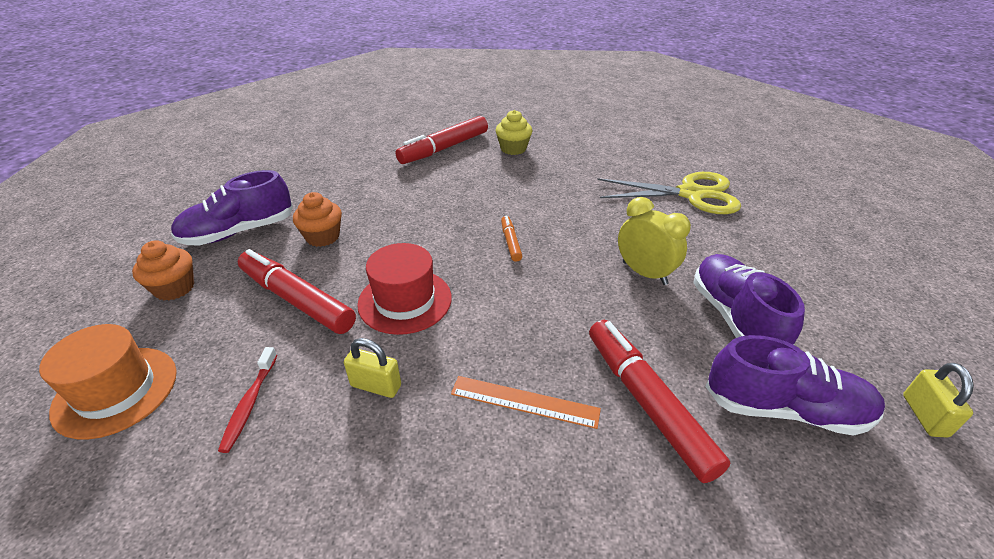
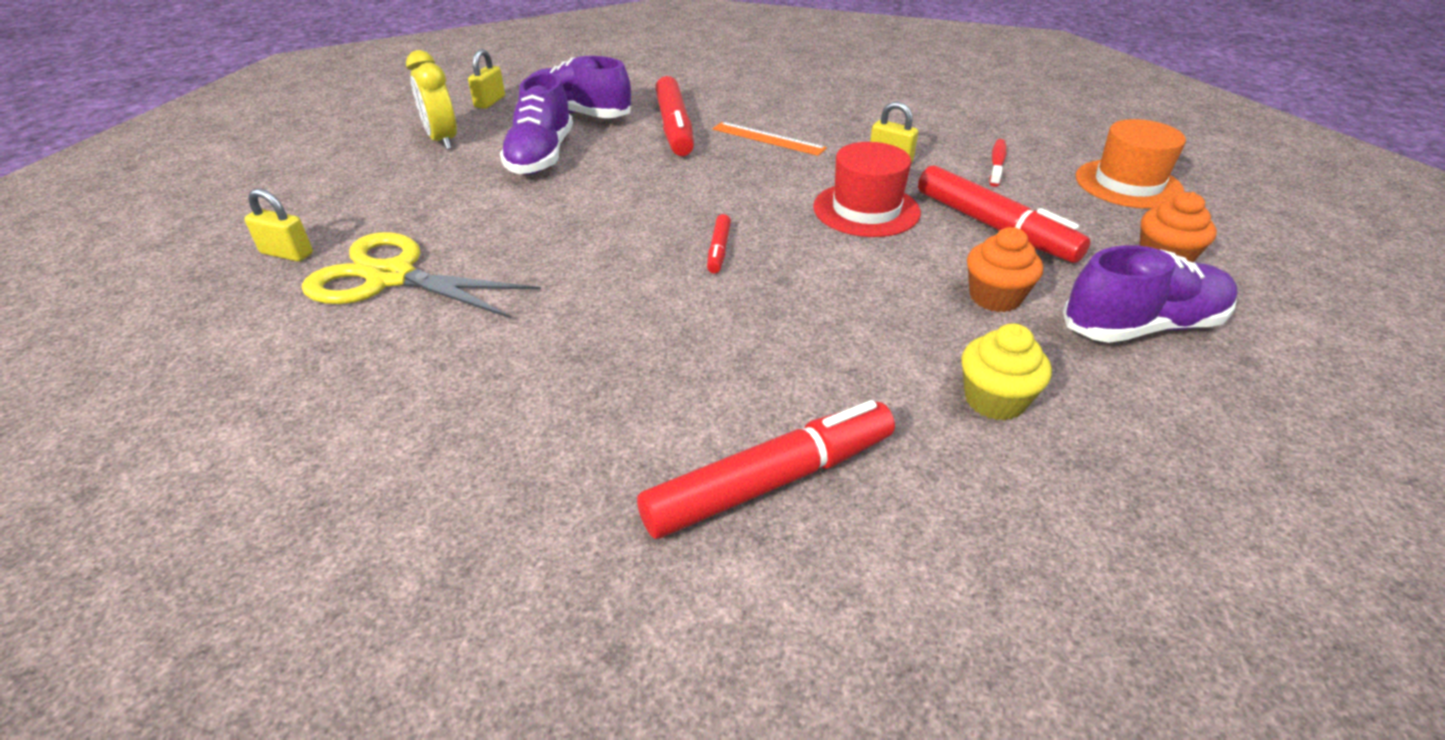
camera: 165 degrees left, 0 degrees up
yellow cupcake [495,110,533,155] -> yellow cupcake moved to [961,323,1052,421]
orange marker [501,216,522,262] -> red marker [707,214,731,273]
yellow clock [618,197,691,285] -> yellow clock moved to [406,50,457,150]
none -> yellow padlock [244,189,313,262]

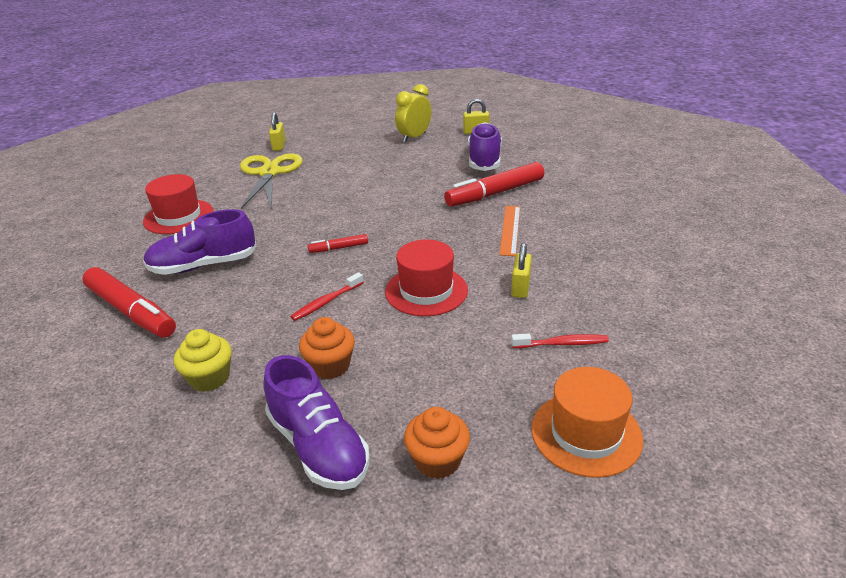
camera: 70 degrees right, 5 degrees down
purple shoe [500,73,573,174] -> purple shoe moved to [143,209,257,275]
red marker [918,165,1090,263] -> none
none -> red hat [143,174,214,234]
none -> red toothbrush [291,272,364,321]

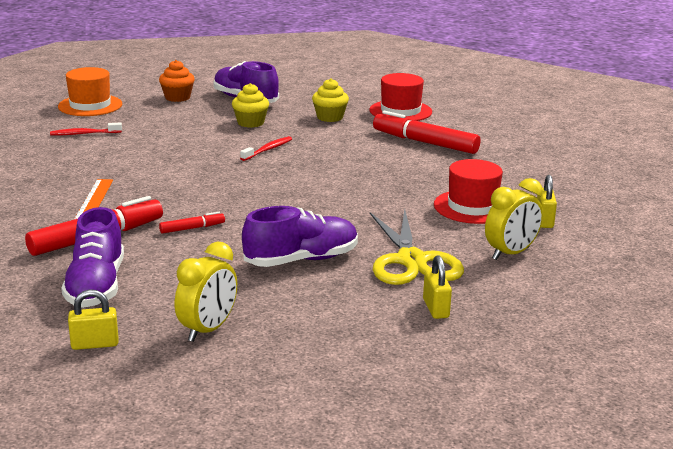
camera: 170 degrees right, 10 degrees down
purple shoe [143,209,257,275] -> purple shoe moved to [242,206,358,267]
orange cupcake [299,317,355,379] -> yellow cupcake [232,83,269,128]
red marker [308,234,368,253] -> red marker moved to [159,212,225,234]
red hat [385,239,468,316] -> red hat moved to [369,73,432,121]
yellow padlock [511,243,532,298] -> yellow padlock moved to [537,175,557,228]
none -> yellow clock [485,178,543,260]

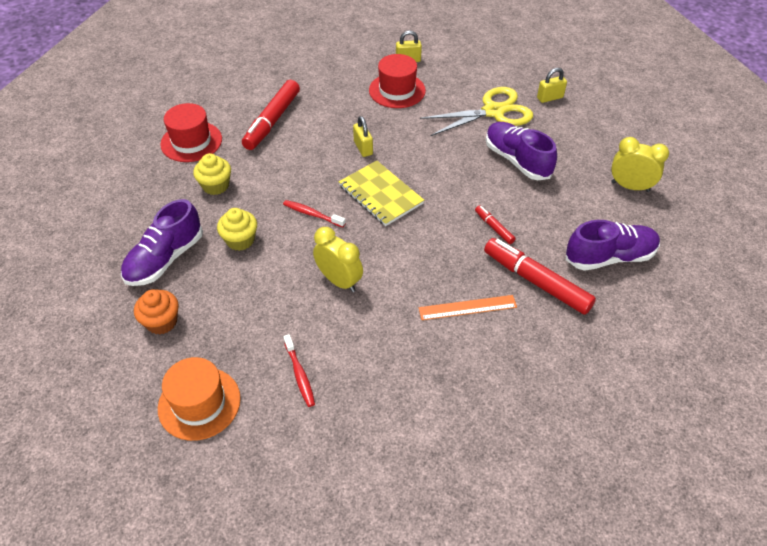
camera: 100 degrees left, 25 degrees up
yellow padlock [68,289,118,350] -> yellow padlock moved to [353,116,373,157]
yellow clock [485,178,543,260] -> yellow clock moved to [313,227,363,292]
none -> yellow notebook [339,160,424,226]

